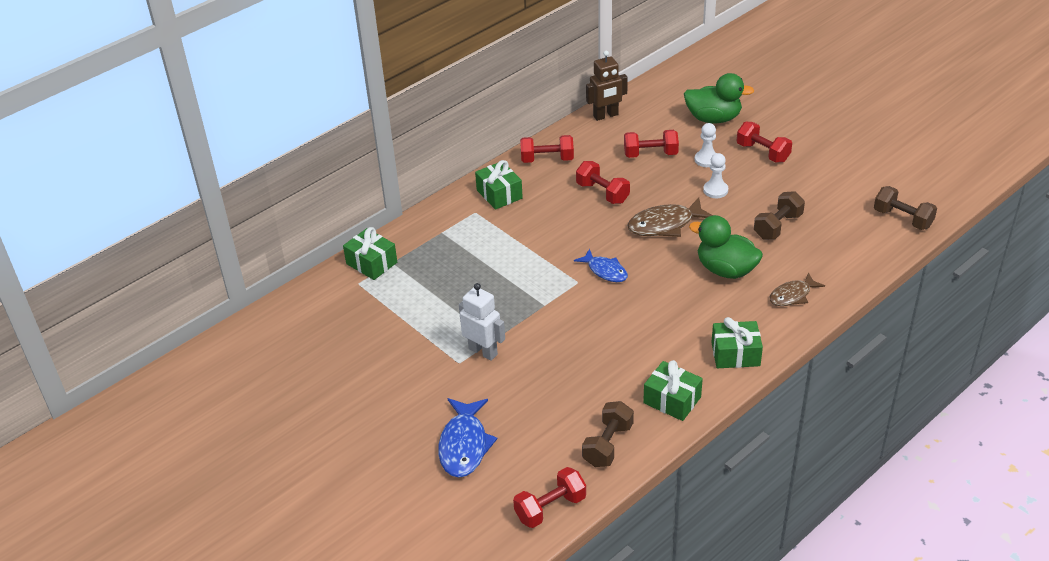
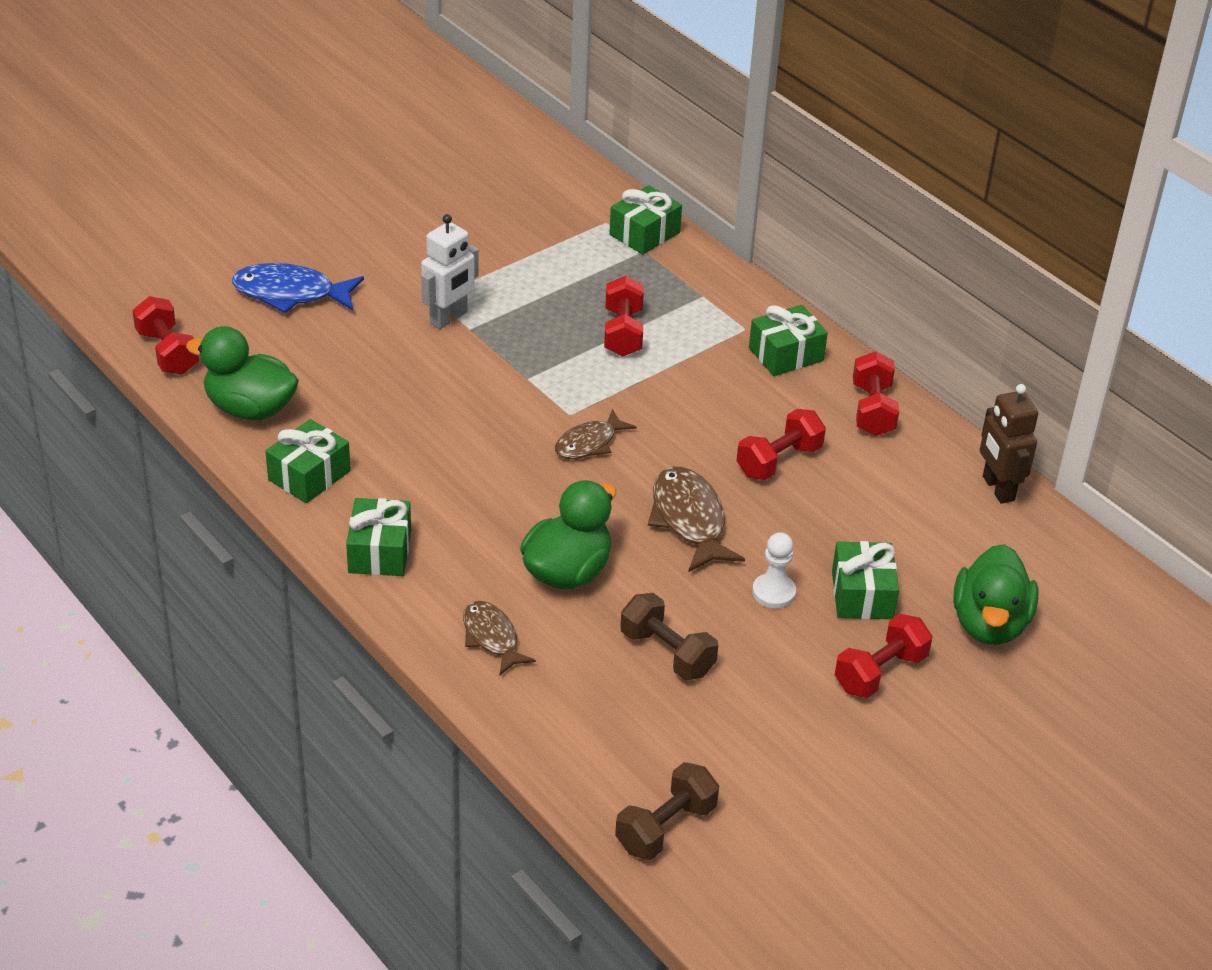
camera: 90 degrees right, 0 degrees up
blue fish [574,248,628,282] -> brown fish [555,409,637,459]
brown dumbbell [582,401,634,467] -> green duck [186,326,299,420]
red dumbbell [624,130,679,158] -> red dumbbell moved to [604,276,644,357]
white pawn [695,123,716,167] -> green gift [832,541,899,619]

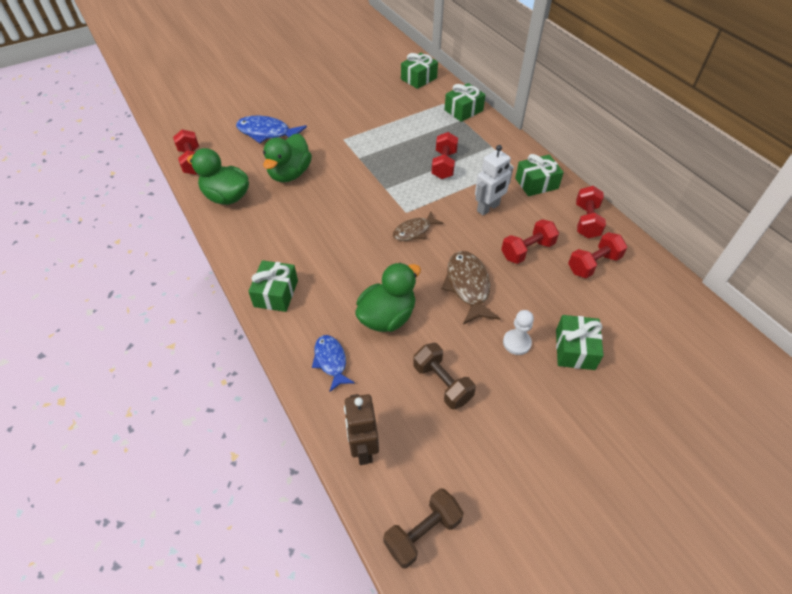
camera: 10 degrees right, 10 degrees up
green gift [265,419,351,503] -> green gift moved to [401,53,438,89]
white robot [421,214,478,329] -> white robot moved to [475,145,513,216]
brown fish [463,601,536,675] -> blue fish [312,335,355,392]
red dumbbell [835,614,933,698] -> red dumbbell moved to [568,232,627,278]
green duck [953,544,1038,645] -> green duck moved to [263,133,312,182]
brown robot [980,384,1038,504] -> brown robot moved to [344,394,379,465]

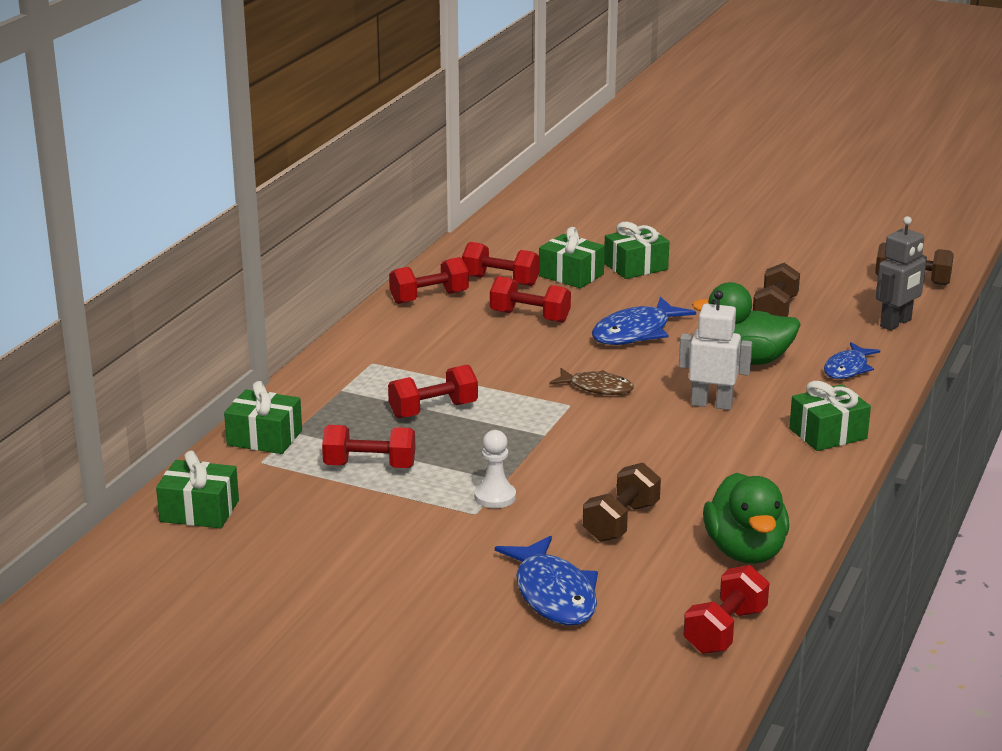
camera: 125 degrees left, 25 degrees down
green duck [263,133,312,182] -> brown dumbbell [583,463,661,542]
brown robot [344,394,379,465] -> grey robot [876,216,927,330]
brown fish [442,251,500,325] -> blue fish [592,297,696,345]
white robot [475,145,513,216] -> white robot moved to [679,290,752,410]
white pawn [503,310,534,355] -> white pawn moved to [475,430,516,508]
green gift [515,154,564,196] -> green gift moved to [539,227,605,288]
none -> red dumbbell [322,425,415,468]

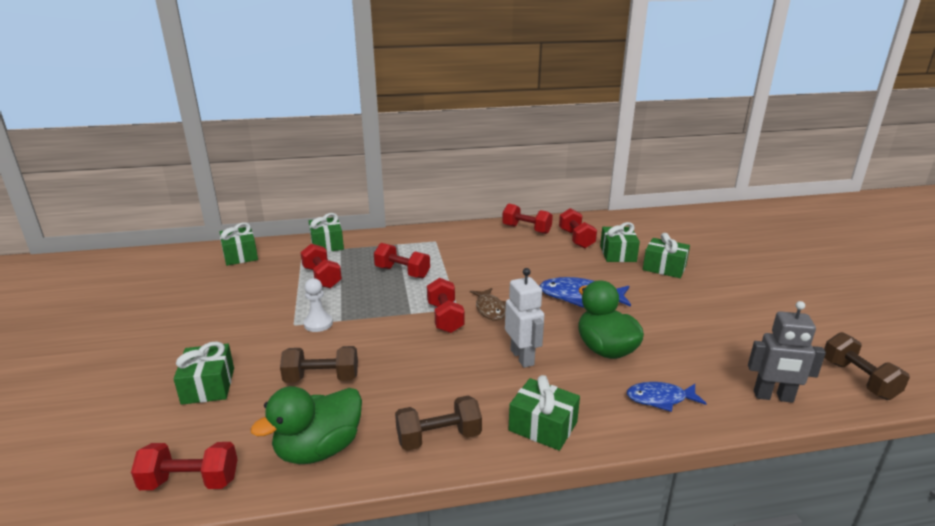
camera: 55 degrees right, 0 degrees up
red dumbbell [490,276,571,323] -> red dumbbell moved to [427,278,465,333]
blue fish [495,535,598,625] -> green gift [174,342,234,405]
brown dumbbell [753,263,800,317] -> brown dumbbell moved to [395,395,482,451]

